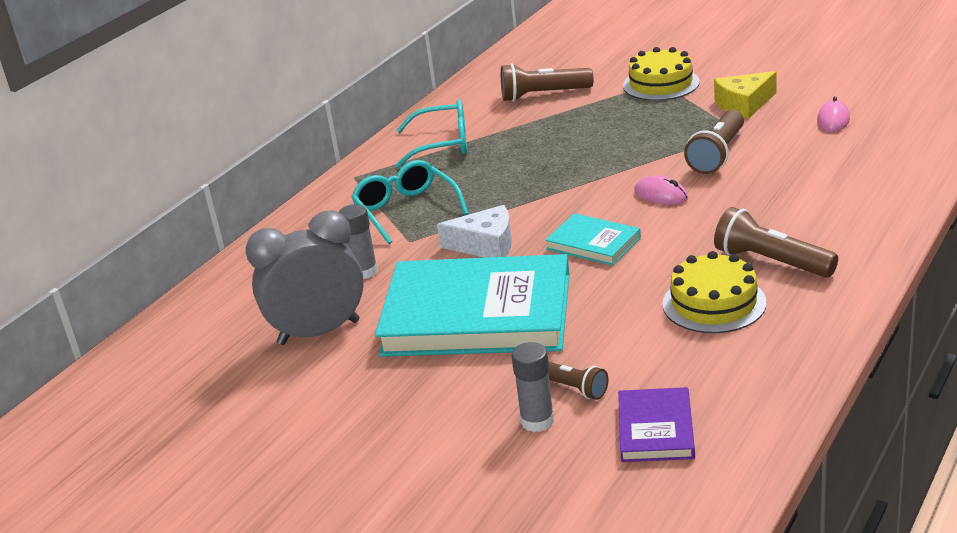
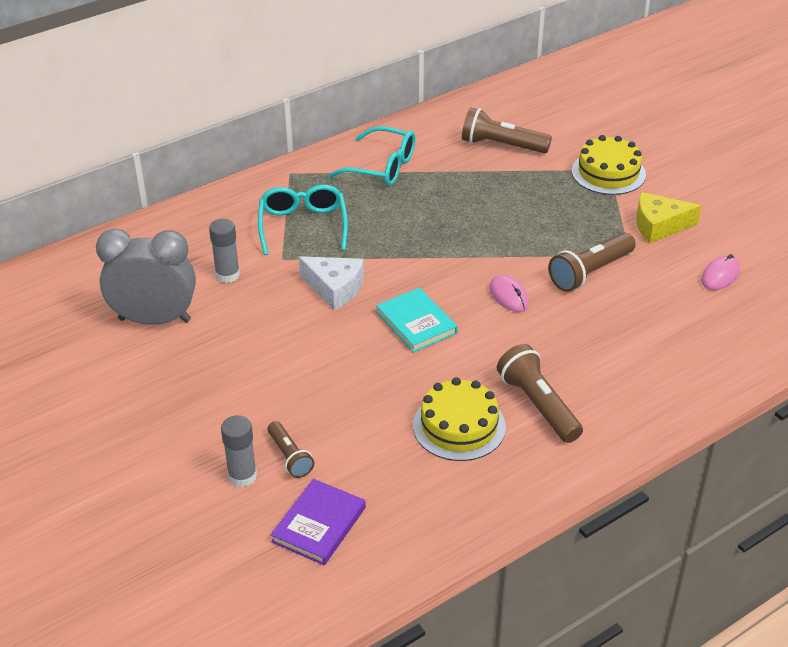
camera: 20 degrees right, 10 degrees up
turquoise book [375,254,569,357] -> none

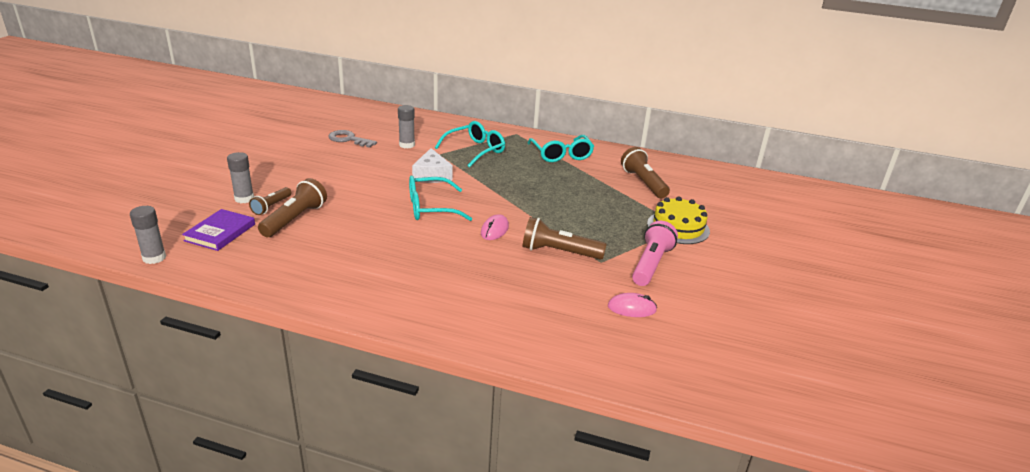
camera: 50 degrees right, 10 degrees down
grey clock [96,229,196,325] -> grey key [328,130,377,148]
purple book [271,479,366,565] -> purple book turned 60 degrees counterclockwise [182,209,255,251]
turquoise book [376,288,458,353] -> turquoise glasses [409,175,472,221]
yellow cake [413,377,506,461] -> none
brown flashlight [497,344,583,443] -> brown flashlight moved to [258,178,327,237]
yellow cheese [636,192,702,243] -> pink flashlight [632,221,678,286]
none -> grey glue stick [130,206,166,264]

